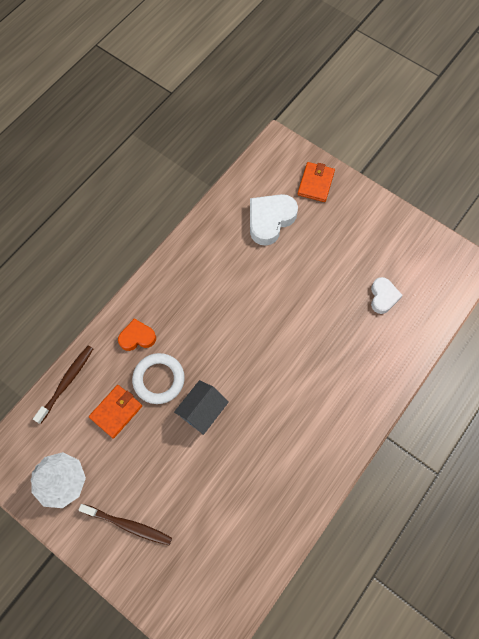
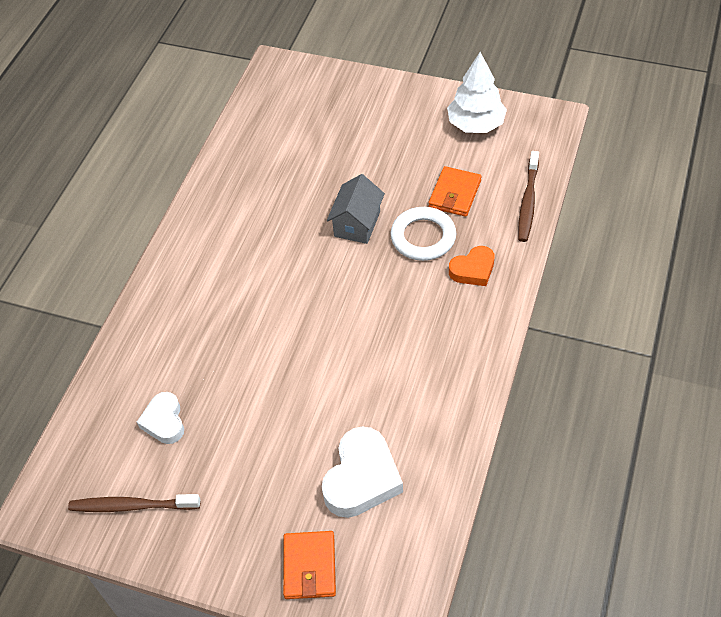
camera: 165 degrees right, 15 degrees down
brown toothbrush [78,504,172,545] -> brown toothbrush moved to [68,494,200,512]

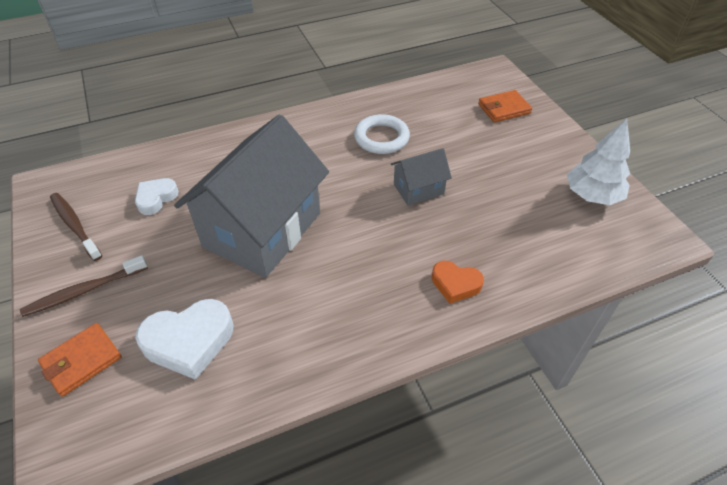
camera: 45 degrees right, 5 degrees down
white ring [390,207,456,261] -> white ring moved to [354,114,410,154]
orange wallet [429,166,482,217] -> orange wallet moved to [478,90,532,122]
brown toothbrush [518,151,539,242] -> brown toothbrush moved to [20,255,148,317]
none -> grey house [174,114,329,278]

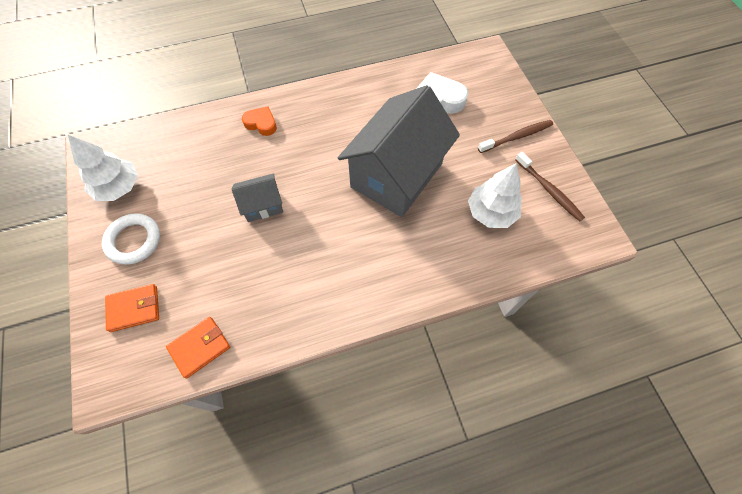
camera: 175 degrees left, 15 degrees up
orange wallet [38,323,122,397] -> orange wallet moved to [166,317,230,379]
white heart [135,178,179,215] -> white tree [468,163,522,228]
white ring [354,114,410,154] -> white ring moved to [102,213,160,265]

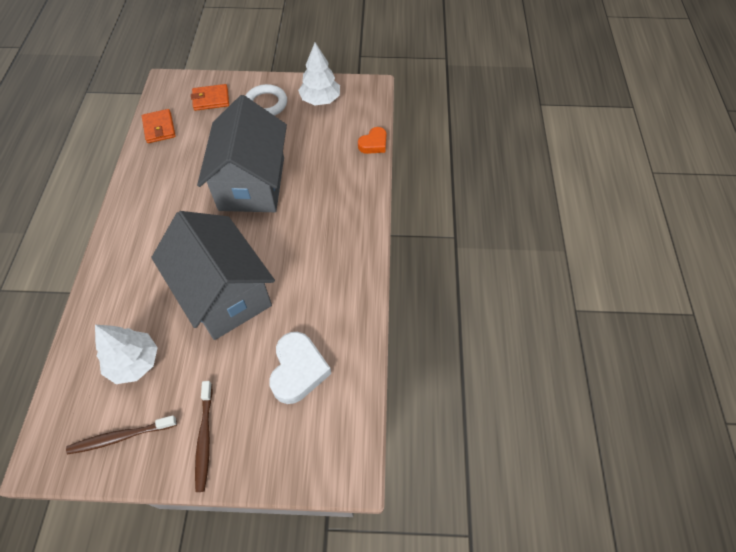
camera: 110 degrees right, 5 degrees down
orange wallet [105,284,159,332] -> orange wallet turned 75 degrees clockwise [191,84,229,111]
grey house [232,173,283,222] -> grey house [197,95,287,212], size x2.20
orange heart [242,106,277,136] -> orange heart moved to [358,127,386,154]

